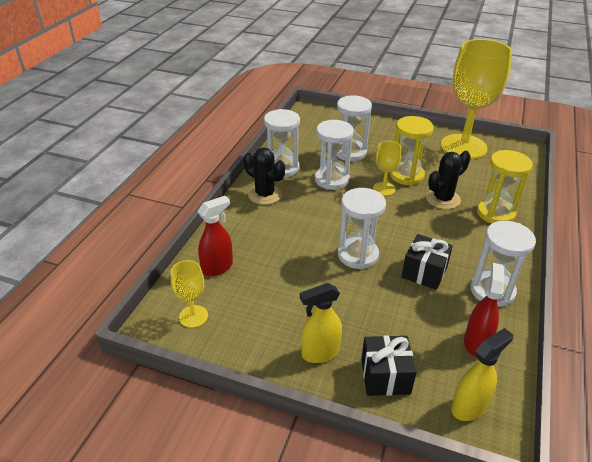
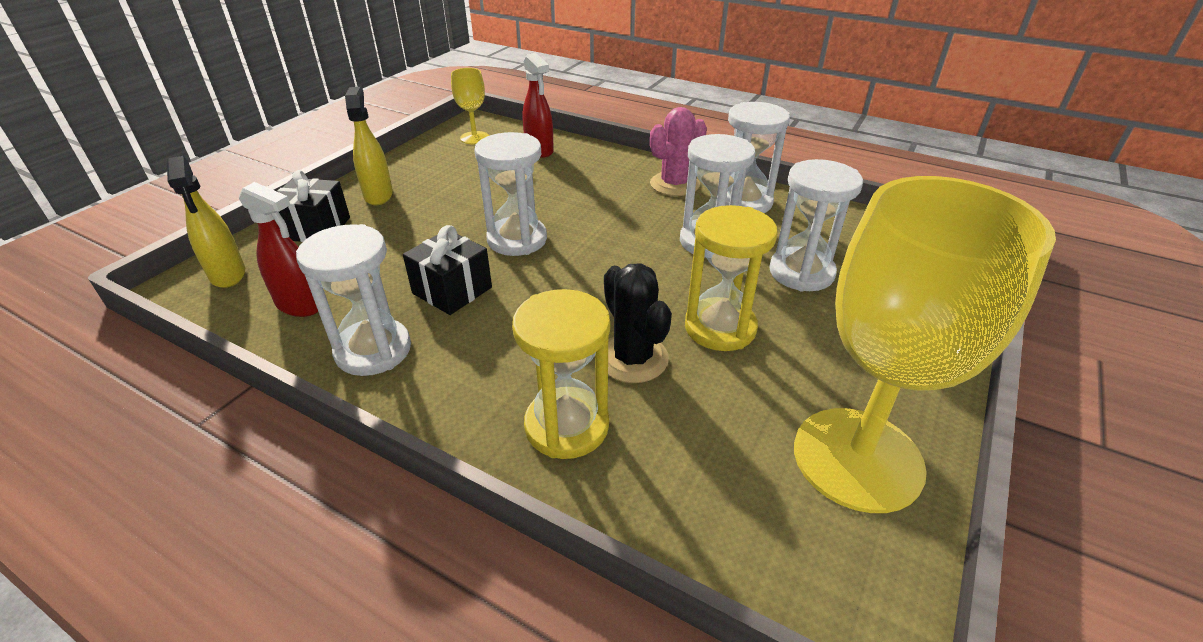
camera: 100 degrees right, 0 degrees up
black cactus [243,147,285,205] -> pink cactus [650,107,707,196]
yellow goblet [373,141,401,196] -> none

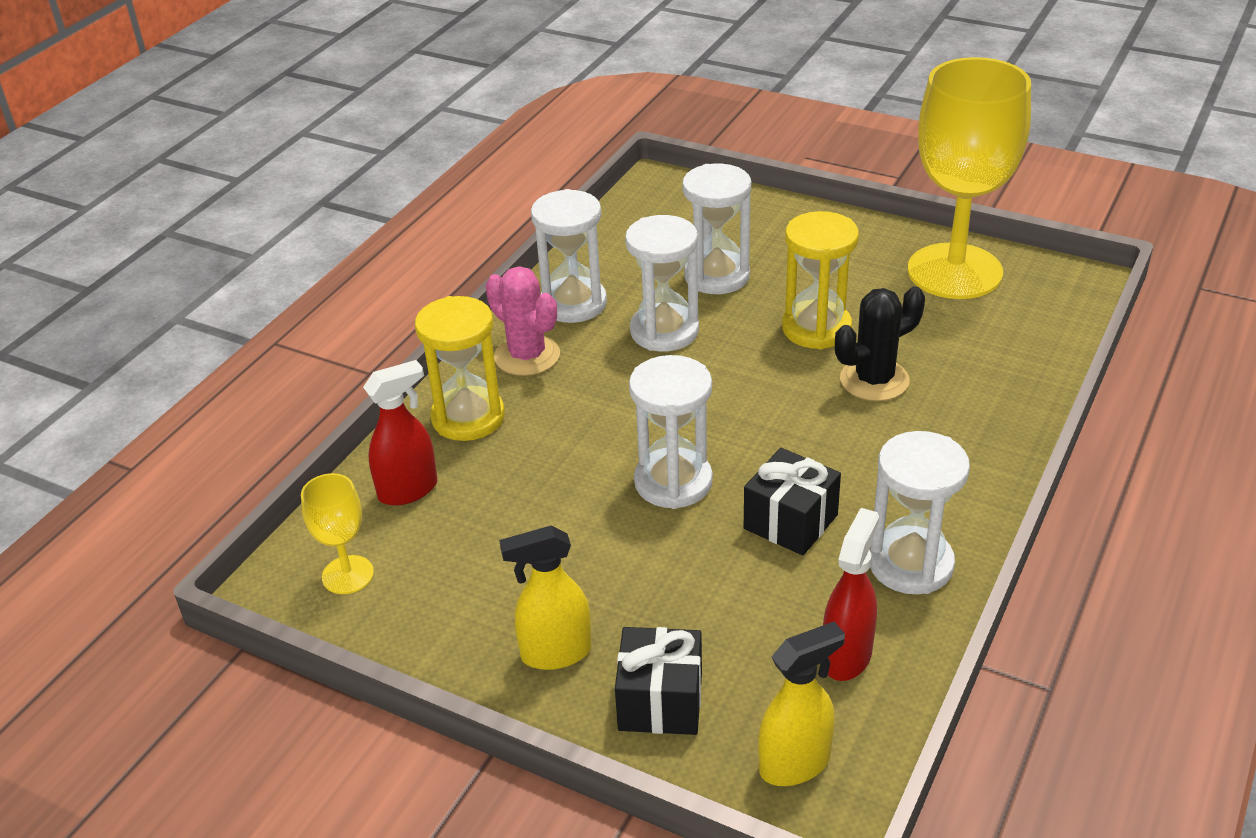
camera: 90 degrees left, 0 degrees up
yellow hourglass [512,289,610,459] -> yellow hourglass moved to [415,296,505,441]

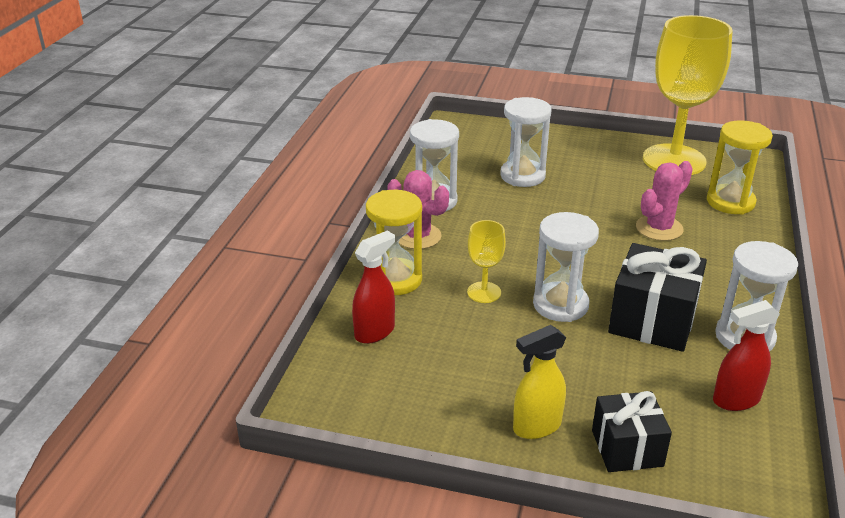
camera: 15 degrees left, 5 degrees down
yellow goblet [301,473,374,594] -> yellow goblet moved to [467,220,506,303]
white hourglass [625,215,699,351] -> none
black gift [744,448,841,555] -> black gift [608,243,707,352], size x1.53
yellow spray bottle [758,622,845,786] -> none
yellow hourglass [782,211,859,349] -> yellow hourglass moved to [707,120,773,214]
red spray bottle [823,508,879,681] -> red spray bottle turned 120 degrees counterclockwise [713,300,780,411]
black cactus [835,286,925,401] -> pink cactus [636,161,693,241]

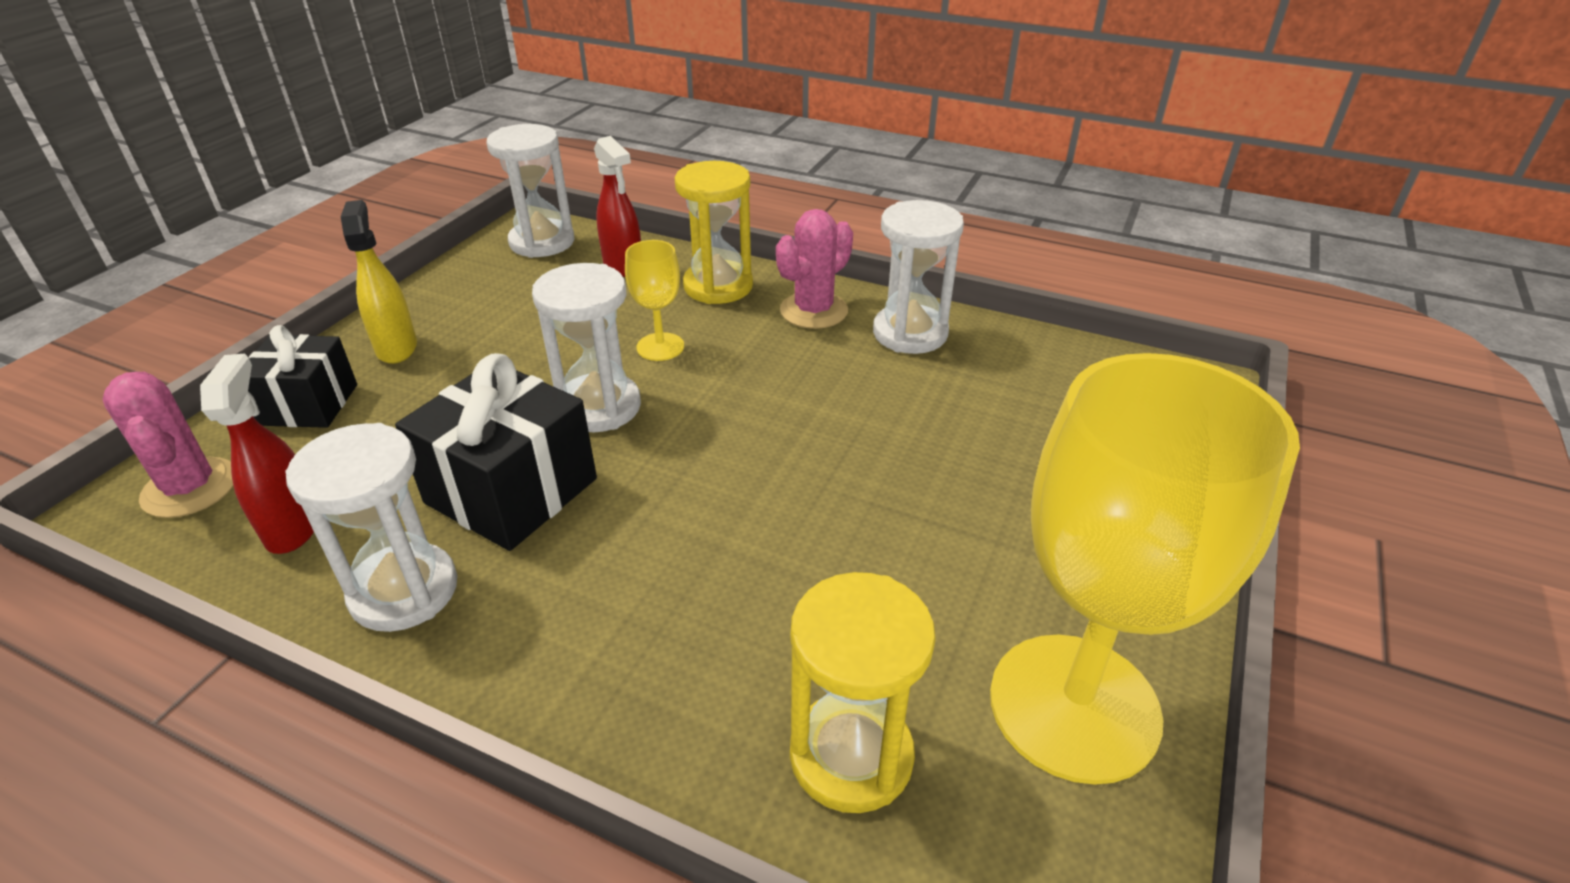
camera: 100 degrees right, 5 degrees up
white hourglass [500,97,551,187] -> white hourglass moved to [487,124,574,258]
pink cactus [636,161,693,241] -> pink cactus moved to [103,372,233,518]

